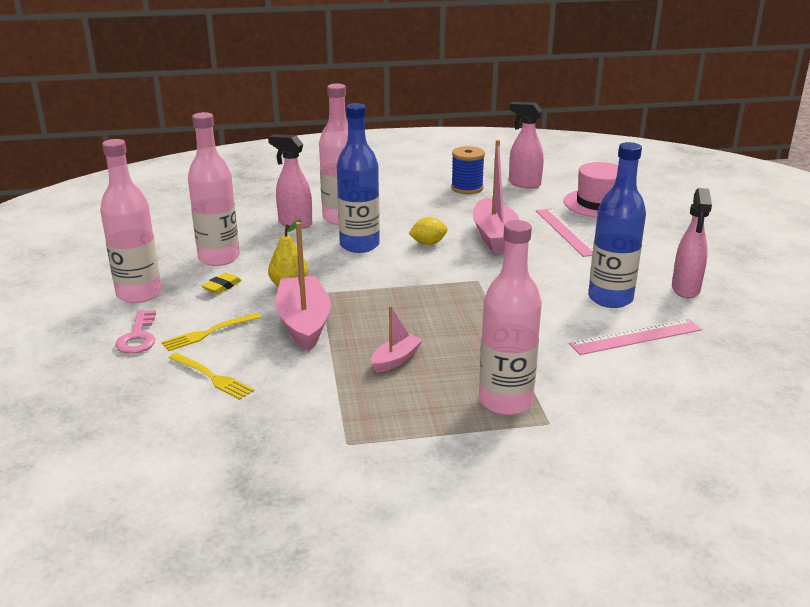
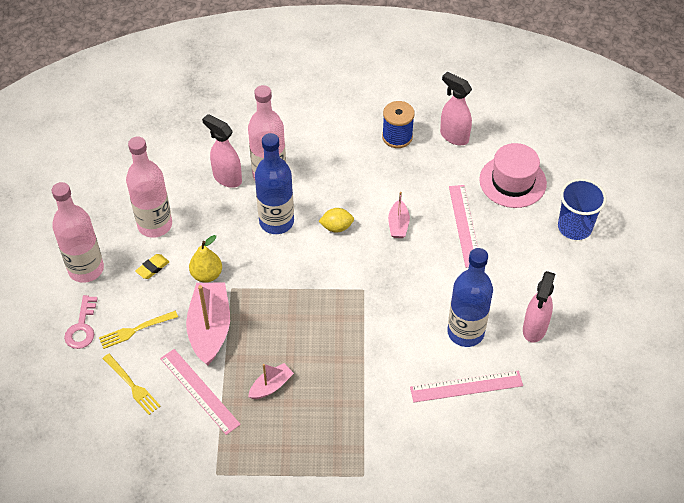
camera: 10 degrees right, 25 degrees up
pink boat [472,140,519,253] -> pink boat [388,192,410,238], size x0.53
pink bottle [479,220,542,415] -> none
none -> pink ruler [160,349,241,435]
none -> blue cup [558,178,607,240]

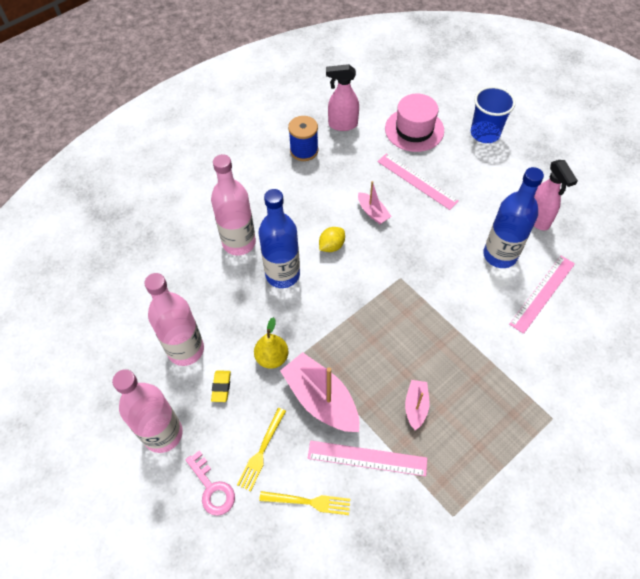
camera: 40 degrees left, 5 degrees up
pink spray bottle [202,114,242,188] -> none

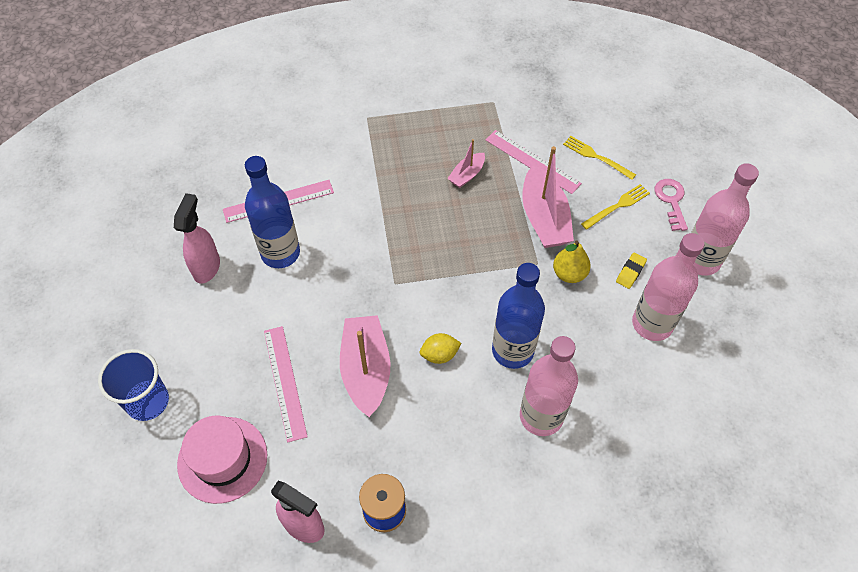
camera: 150 degrees left, 0 degrees up
pink boat [358,181,392,224] -> pink boat [340,315,391,417], size x1.90

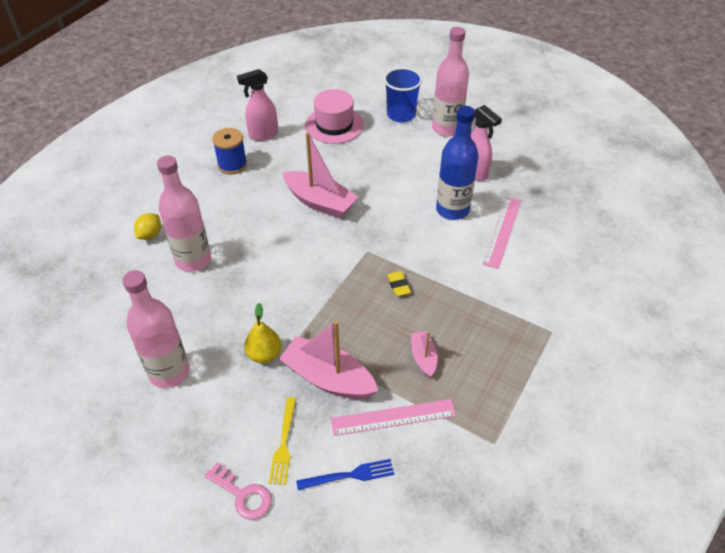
camera: 130 degrees right, 10 degrees down
pink ruler [264,326,308,442] -> none
yellow lemon [420,333,462,364] -> yellow lemon moved to [134,213,161,240]
blue bottle [492,263,545,369] -> none
yellow fork [563,136,636,180] -> blue fork [296,459,394,490]
yellow eraser [616,253,647,289] -> yellow eraser moved to [387,271,411,296]
pink bottle [691,163,759,276] -> pink bottle moved to [432,27,469,137]

